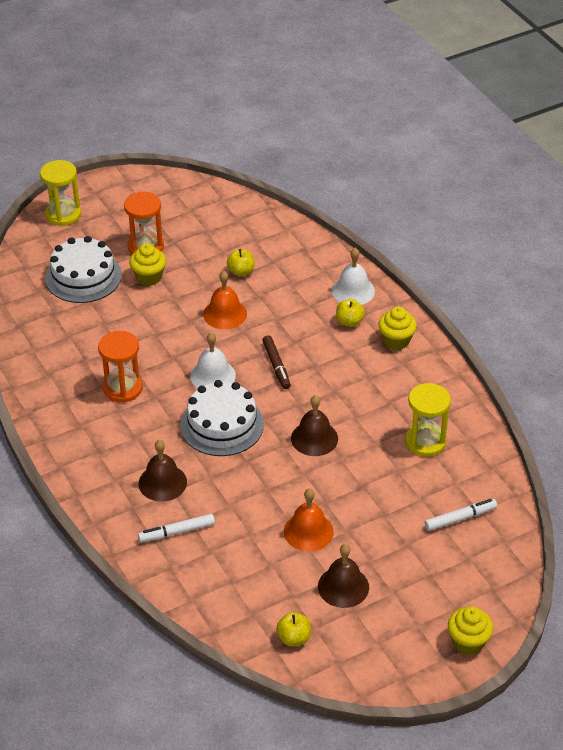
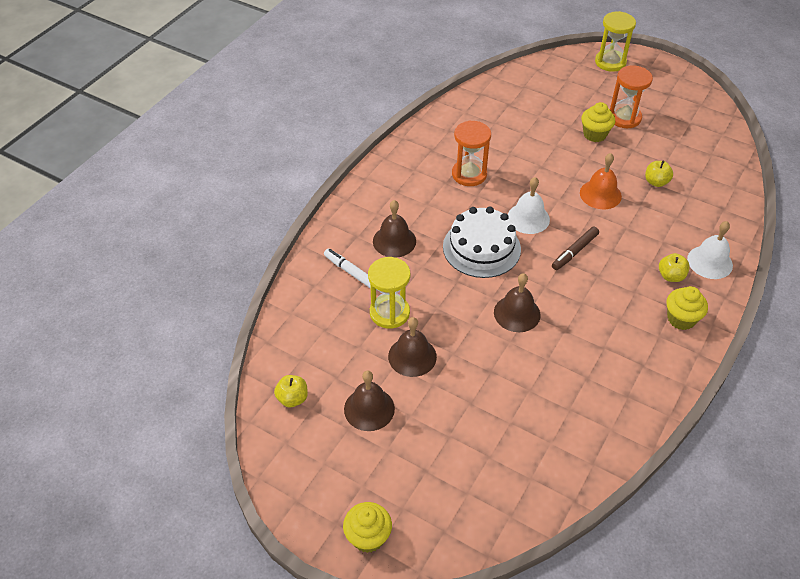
camera: 60 degrees right, 5 degrees up
white cake [45,236,122,303] -> none
orange bell [284,489,334,551] -> brown bell [388,317,437,377]
yellow hourglass [405,383,451,457] -> yellow hourglass moved to [368,257,411,329]
white marker [425,499,497,531] -> none

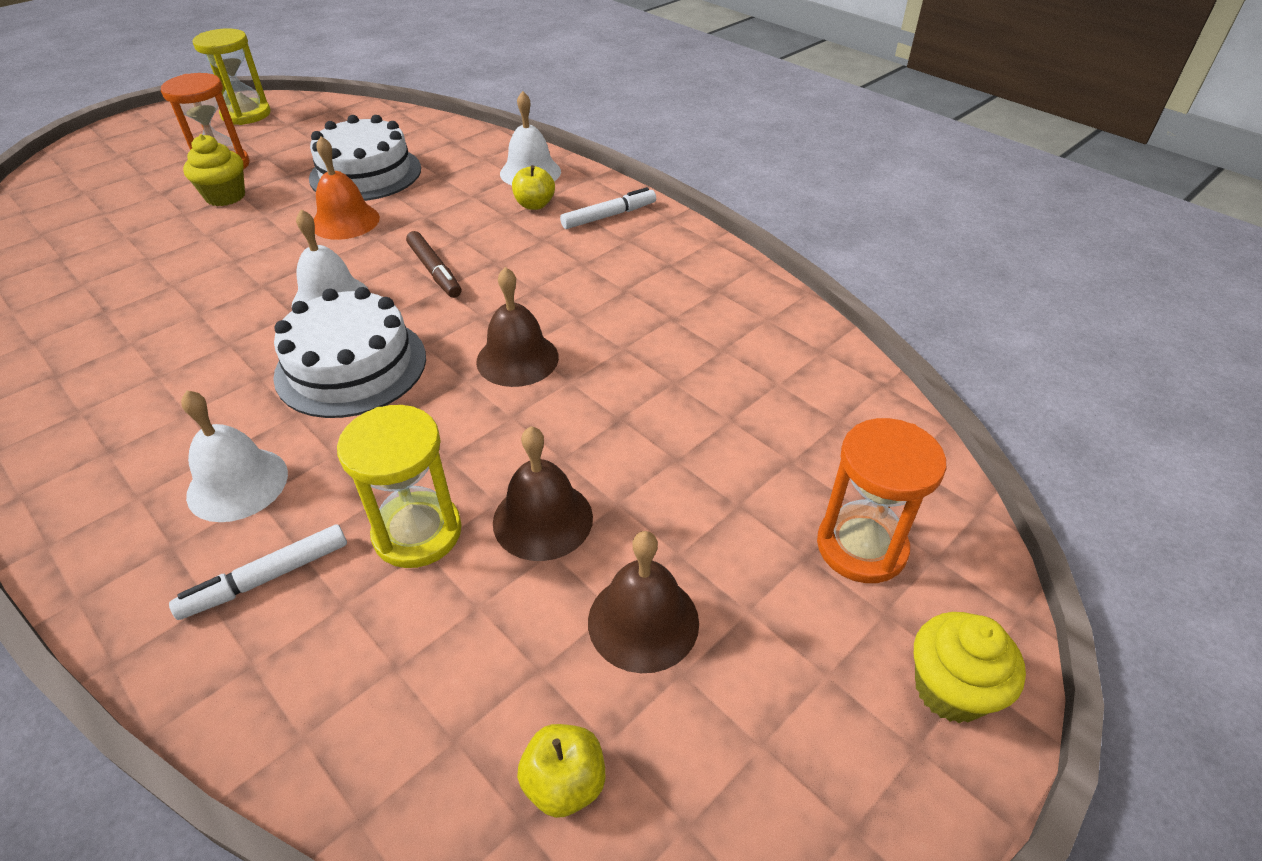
camera: 75 degrees left, 5 degrees down
brown bell [373,200,416,258] -> white bell [181,390,288,522]
orange hourglass [452,121,491,186] -> orange hourglass moved to [817,418,946,583]
yellow hourglass [595,11,636,72] -> yellow hourglass moved to [192,28,271,125]
yellow apple [645,161,673,187] -> white cake [309,115,421,201]
yellow cupcake [666,286,708,330] -> white marker [560,187,656,229]

